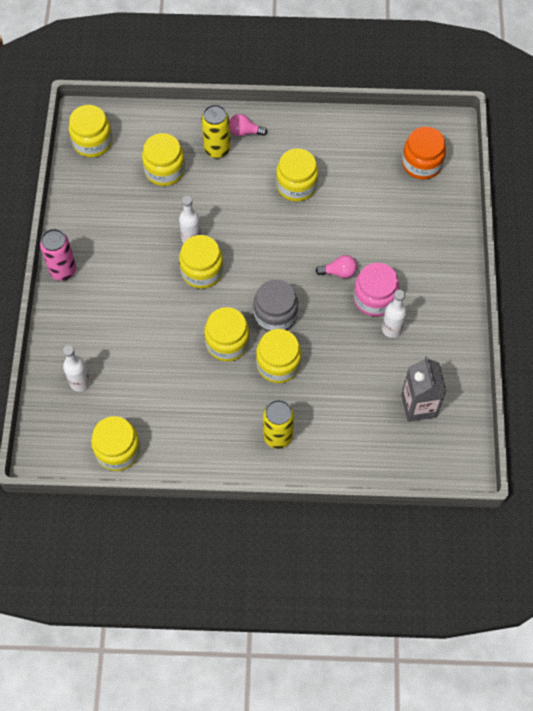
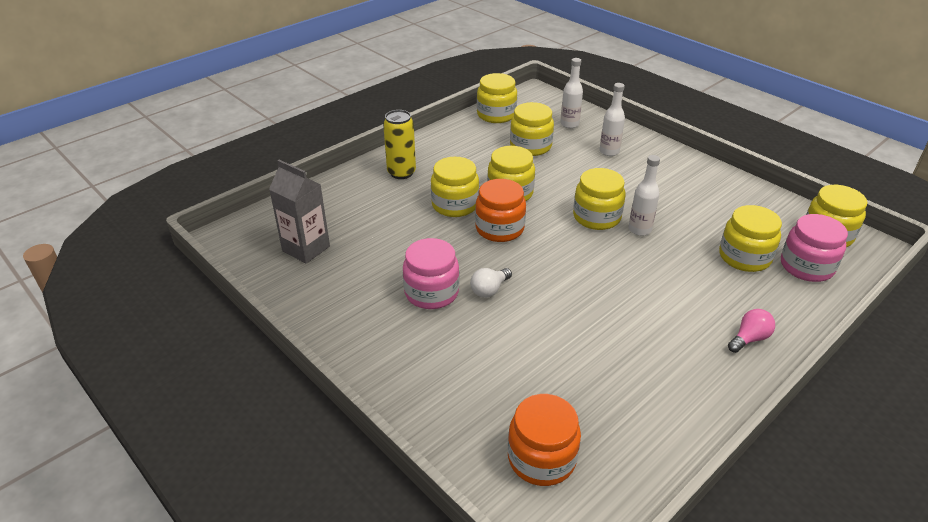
camera: 135 degrees right, 25 degrees down
pink can [40,229,76,281] -> none
yellow can [202,105,230,158] -> none
grey jar [253,279,298,332] -> orange jar [475,179,526,242]
yellow jar [276,148,318,202] -> yellow jar moved to [510,102,554,156]
pink light bulb [316,255,357,278] -> white light bulb [470,268,512,298]
white bottle [382,290,407,338] -> white bottle moved to [600,83,625,156]
none -> pink jar [781,214,848,282]

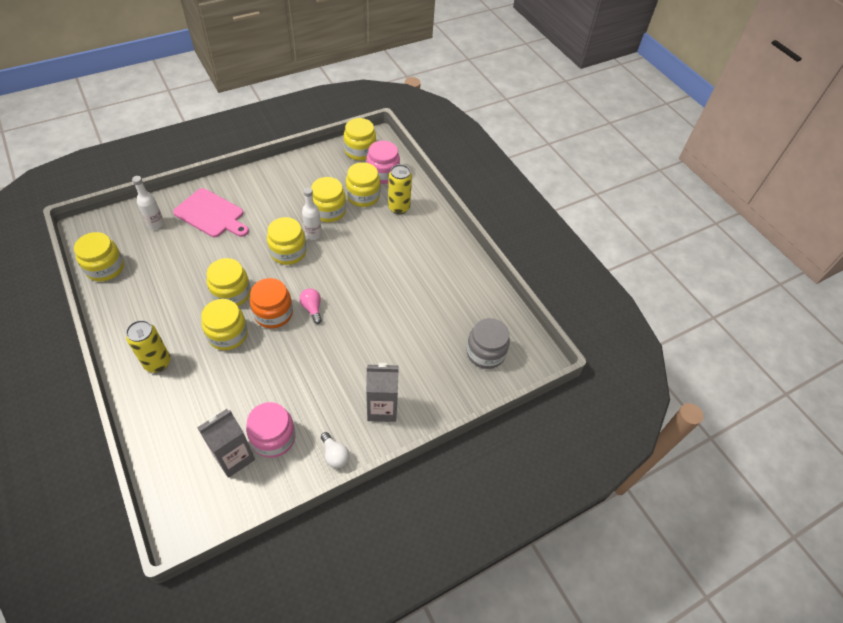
camera: 80 degrees left, 15 degrees up
pink jar [403,238,459,309] -> pink jar moved to [246,402,296,458]
white light bulb [470,268,512,298] -> white light bulb moved to [321,432,350,468]
orange jar [508,394,581,486] -> grey jar [467,318,510,369]
yellow jar [510,102,554,156] -> yellow jar moved to [311,177,346,222]
white bottle [600,83,625,156] -> pink cutting board [173,188,249,237]
pink light bulb [728,309,775,353] -> pink light bulb moved to [299,288,322,324]
none -> grey carton [366,363,399,422]
none -> yellow can [388,164,412,214]

